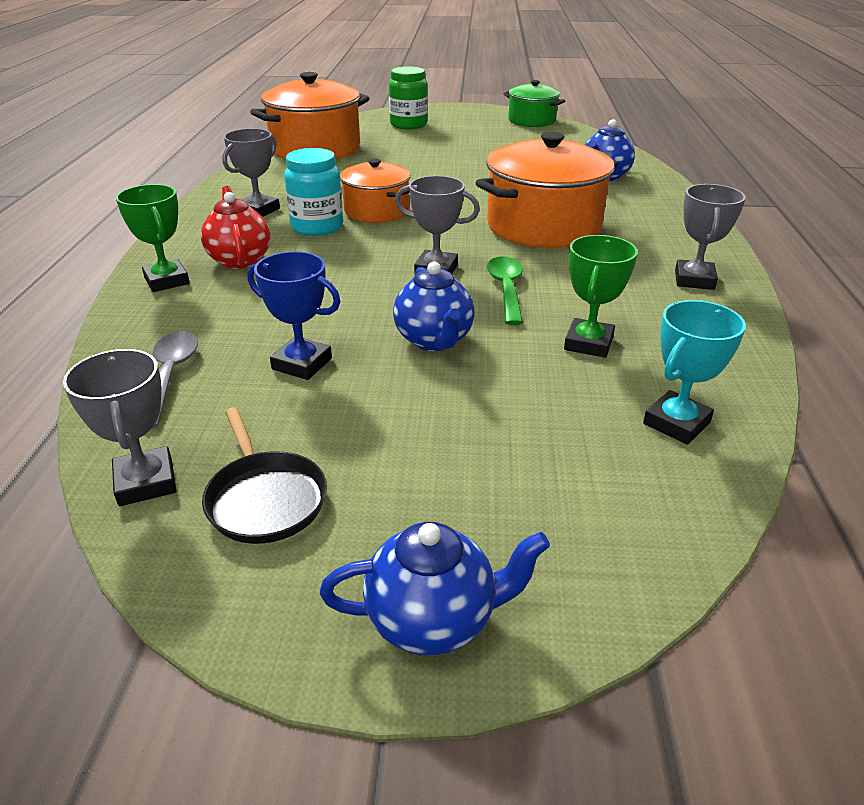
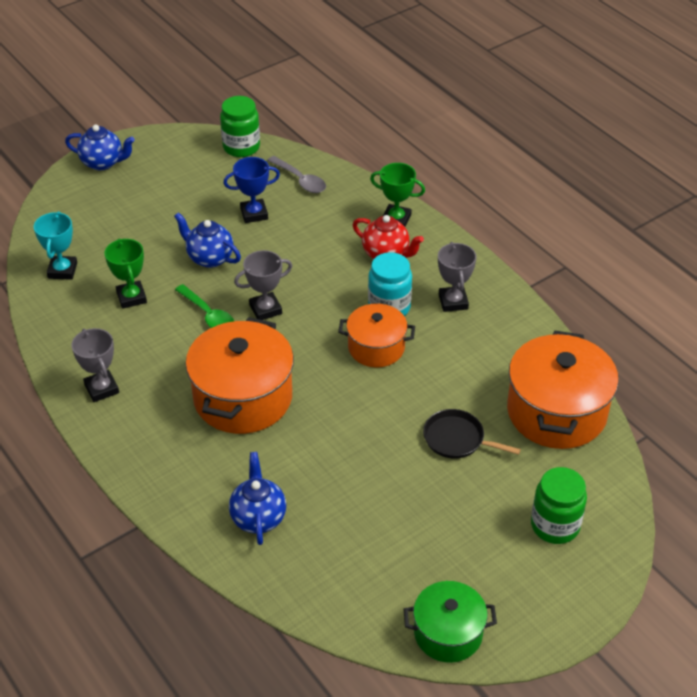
camera: 140 degrees right, 10 degrees up
grey trophy [63,349,177,506] -> green jar [220,96,260,157]
black pan [202,407,327,544] -> black pan moved to [423,409,521,459]
blue teapot [320,522,550,656] -> blue teapot turned 120 degrees counterclockwise [65,125,135,170]

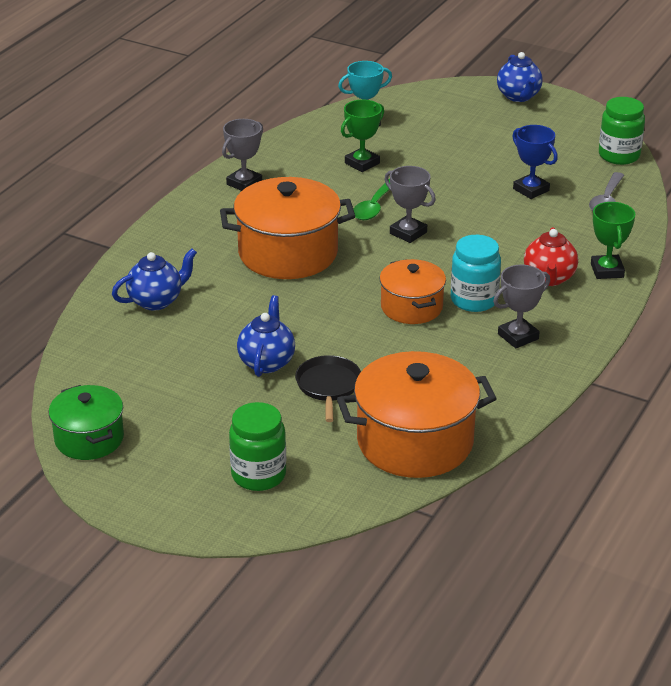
camera: 65 degrees right, 10 degrees down
blue teapot [174,212,241,268] -> blue teapot moved to [237,295,295,377]

